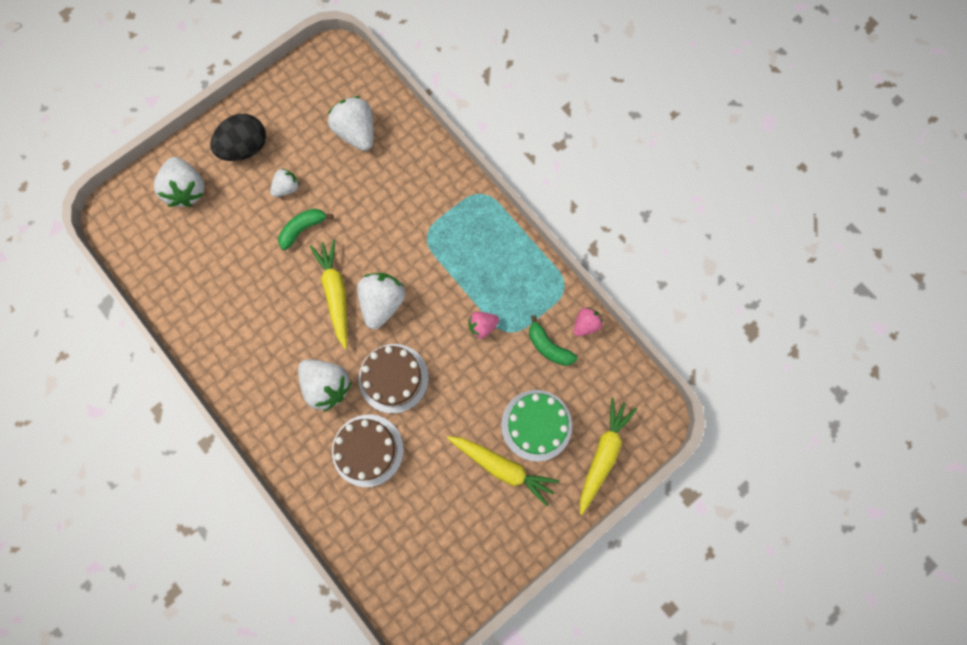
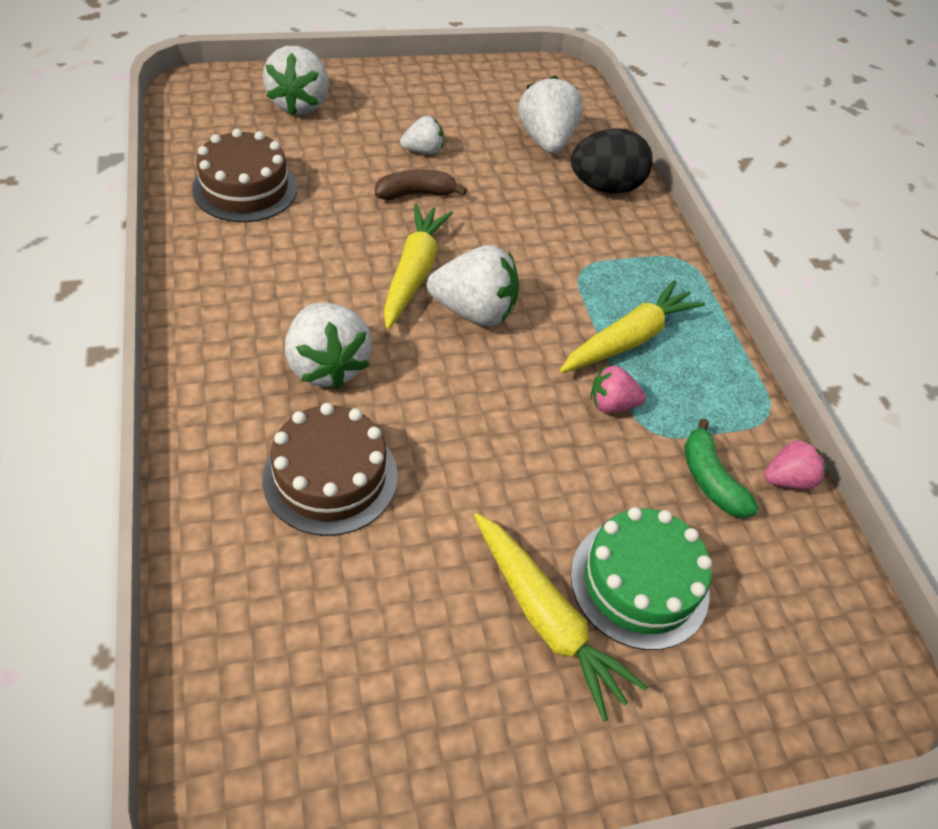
camera: 20 degrees right, 25 degrees down
black egg [210,114,266,161] -> black egg moved to [571,128,653,194]
green banana [278,209,333,250] -> brown banana [375,169,467,200]
white strawberry [357,273,405,329] -> white strawberry turned 60 degrees clockwise [427,245,519,326]
brown cake [359,344,429,414] -> brown cake moved to [192,129,297,222]
yellow carrot [580,398,637,515] -> yellow carrot moved to [560,280,705,373]

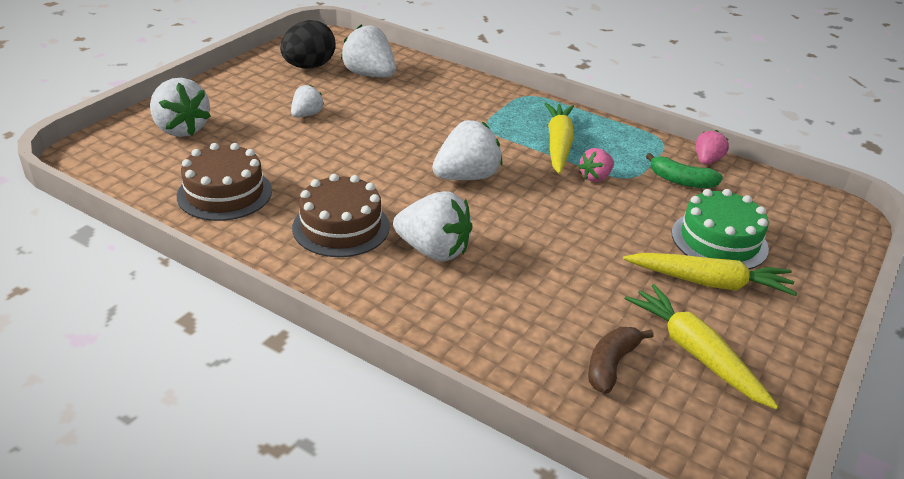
camera: 40 degrees left, 15 degrees down
brown cake [263,403,398,536] -> brown cake moved to [292,174,390,257]
brown banana [375,169,467,200] -> brown banana moved to [588,327,654,394]
yellow carrot [383,204,453,329] -> yellow carrot moved to [625,284,779,409]
black egg [571,128,653,194] -> black egg moved to [280,20,336,69]

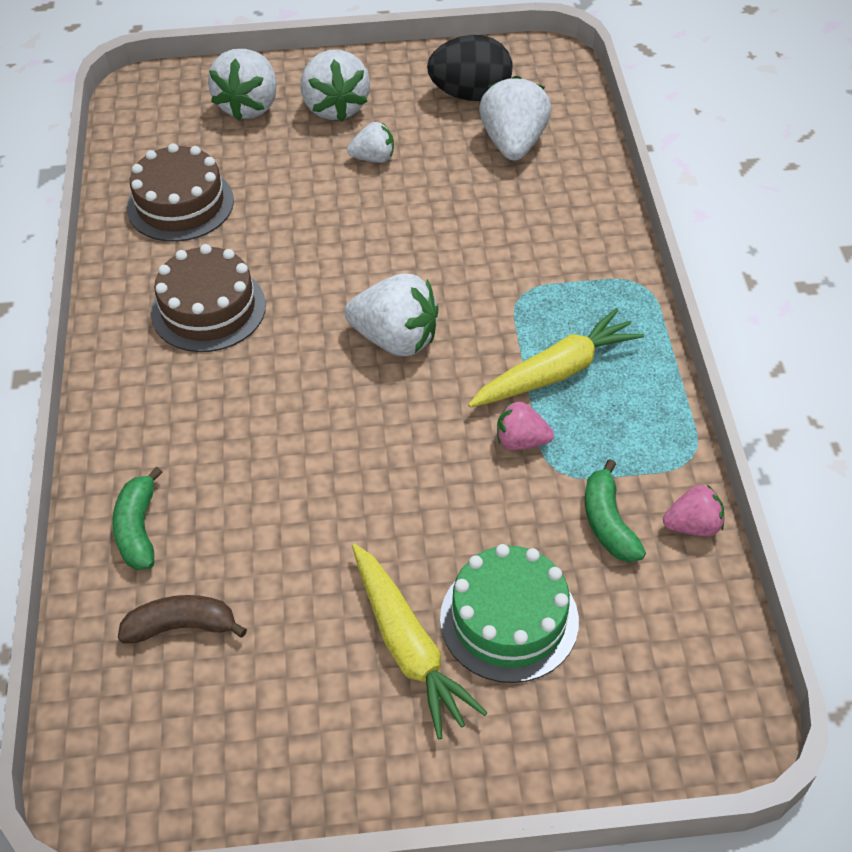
camera: 55 degrees right, 15 degrees up
white strawberry [393,191,473,262] -> white strawberry moved to [301,50,370,121]
yellow carrot [625,284,779,409] -> none
none -> green banana [112,467,162,570]

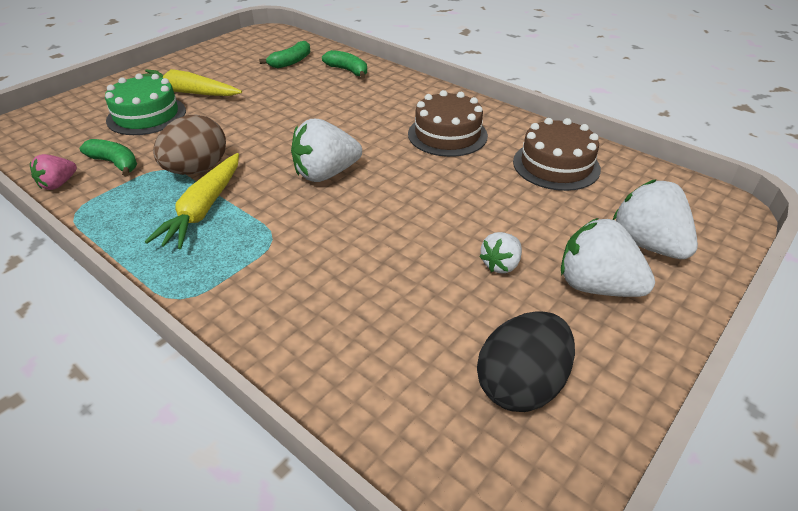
camera: 135 degrees right, 10 degrees down
brown banana [118,595,247,643] -> green banana [259,41,310,68]
white strawberry [479,76,551,161] -> none
pink strawberry [497,402,554,450] -> brown egg [153,114,226,175]

